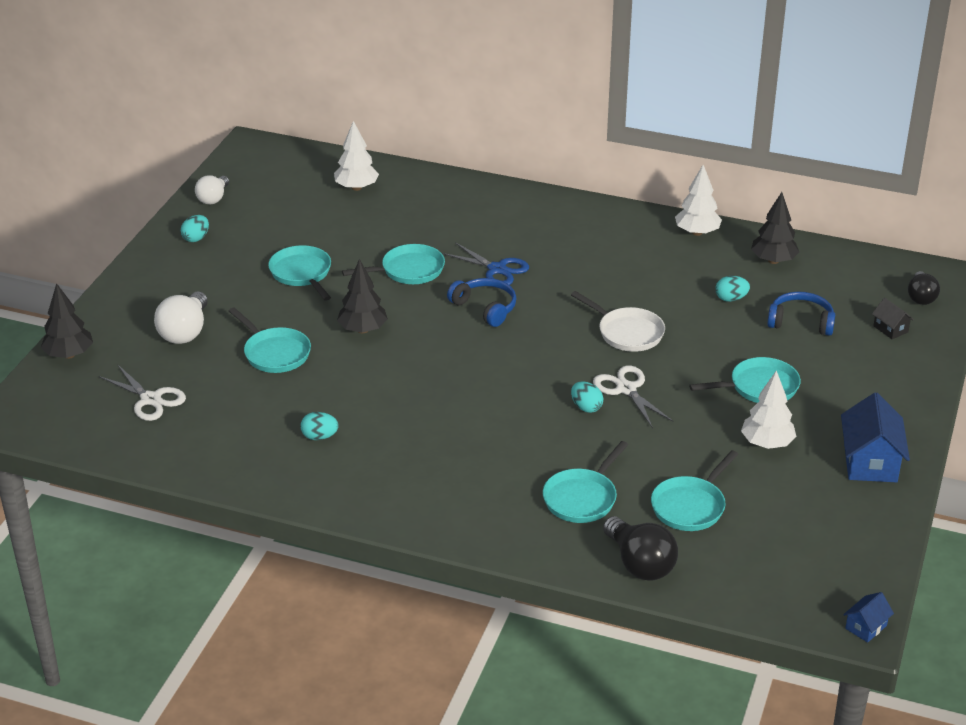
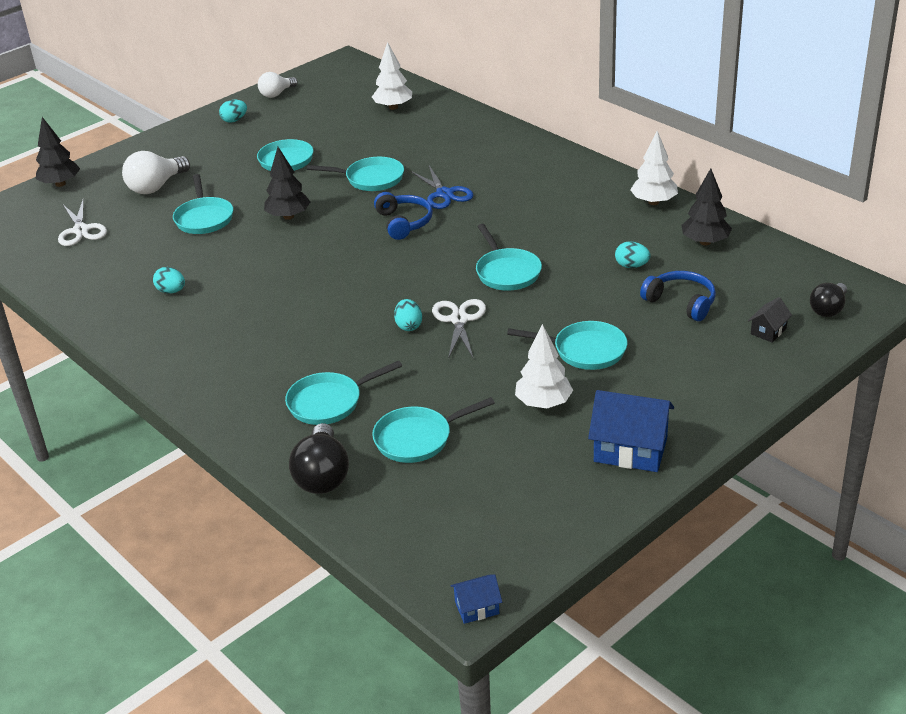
camera: 30 degrees right, 0 degrees up
white pan [571,291,665,352] -> turquoise pan [476,224,542,291]
blue house [841,393,910,482] -> blue house turned 75 degrees clockwise [588,390,674,472]
black house [872,298,914,339] -> black house turned 45 degrees clockwise [748,297,792,342]

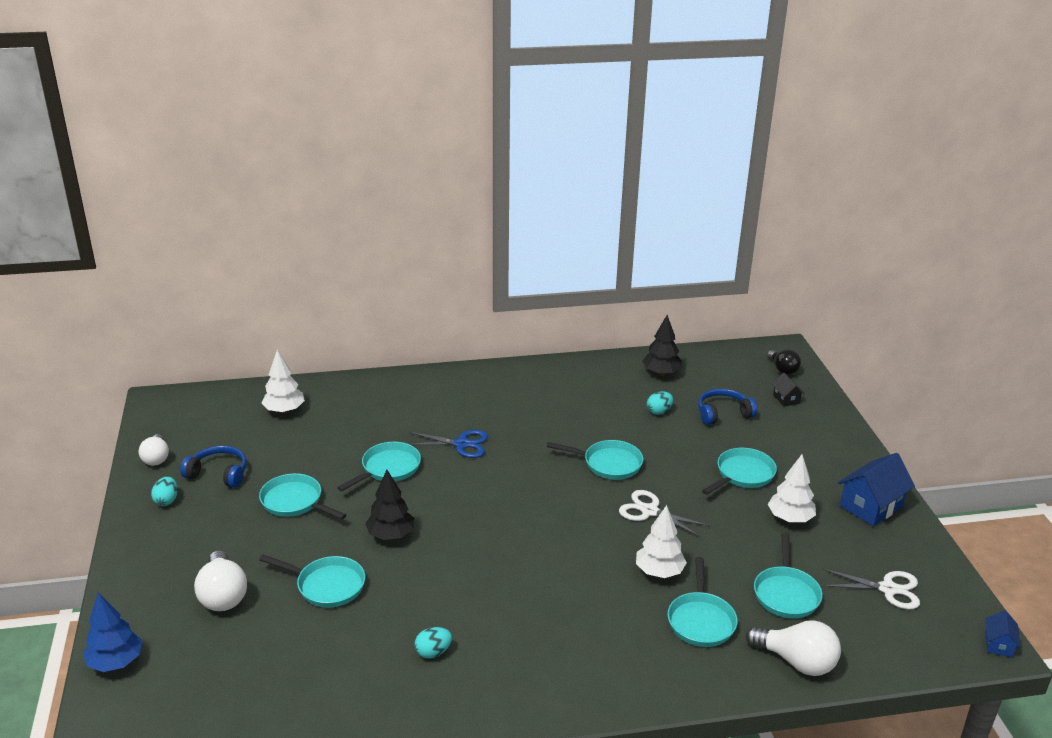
camera: 60 degrees left, 5 degrees down
black tree [36,117,80,187] -> blue tree [83,592,142,672]
white scissors [58,200,107,246] -> white scissors moved to [822,569,920,609]
black light bulb [289,423,349,494] -> white light bulb [746,620,841,676]
blue headphones [374,192,433,240] -> blue headphones moved to [180,446,247,488]
turquoise egg [394,299,422,331] -> none
white tree [630,131,678,205] -> white tree moved to [636,505,687,578]

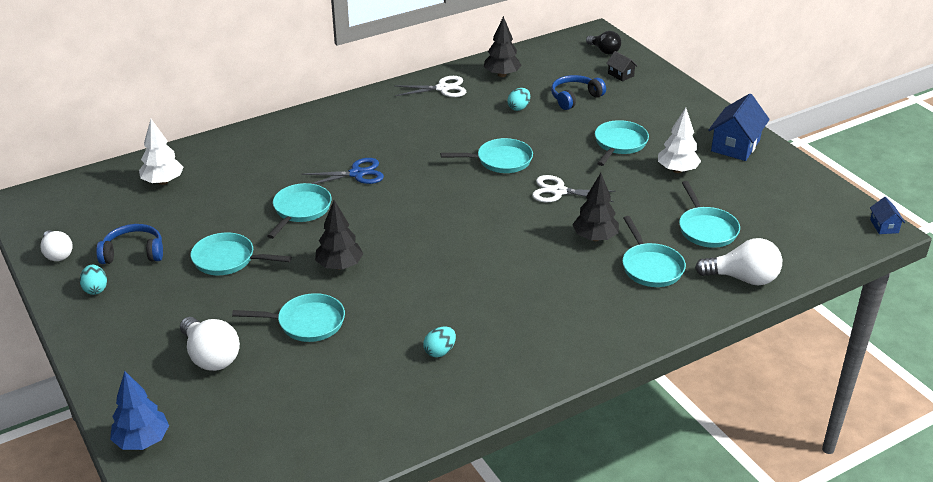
camera: 20 degrees left, 5 degrees up
white tree [636,505,687,578] -> black tree [572,173,619,241]
white scissors [822,569,920,609] -> white scissors moved to [395,76,466,97]

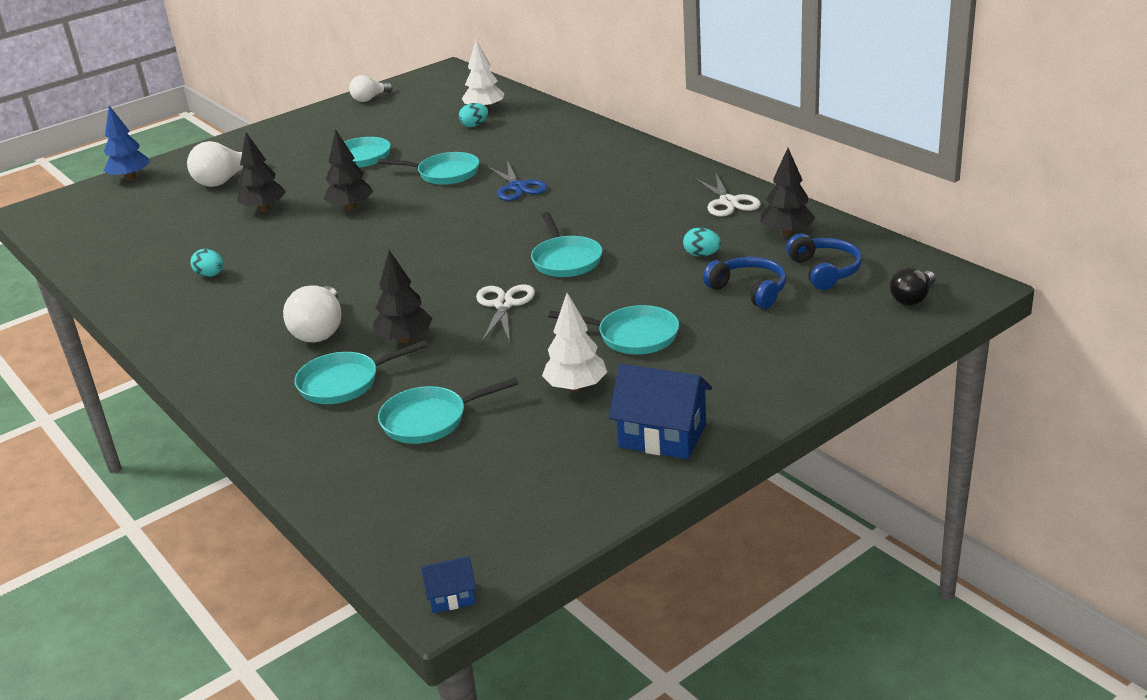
camera: 85 degrees right, 5 degrees down
turquoise egg [80,265,107,295] -> turquoise egg moved to [459,103,488,127]
blue headphones [96,224,163,264] -> blue headphones moved to [786,234,862,290]
turquoise pan [232,293,345,342] -> black tree [237,132,286,212]
black house [606,51,637,81] -> none
white light bulb [695,238,782,286] -> white light bulb moved to [283,285,341,342]

